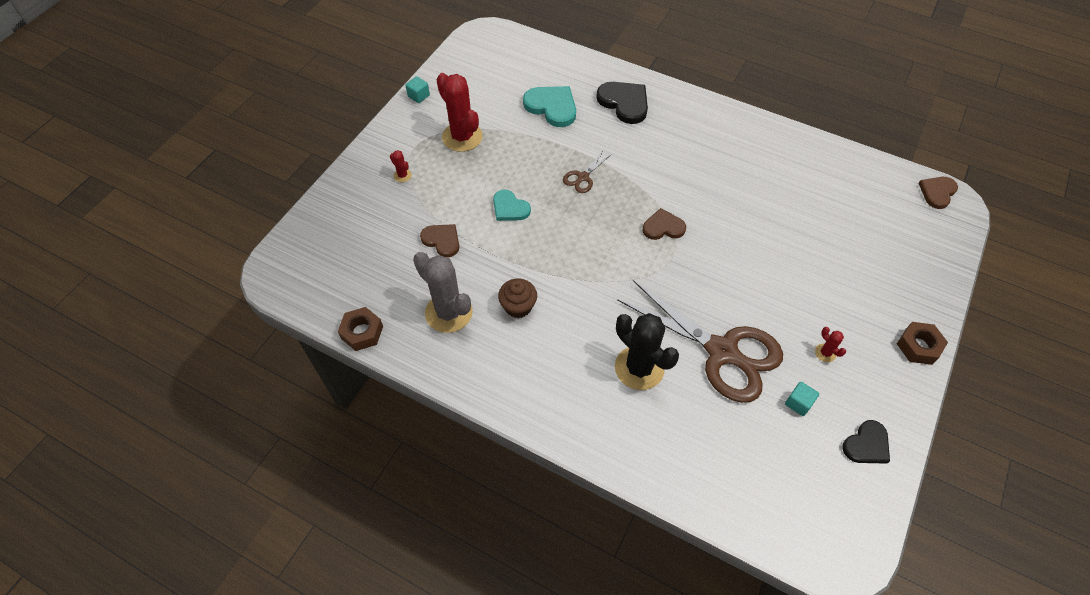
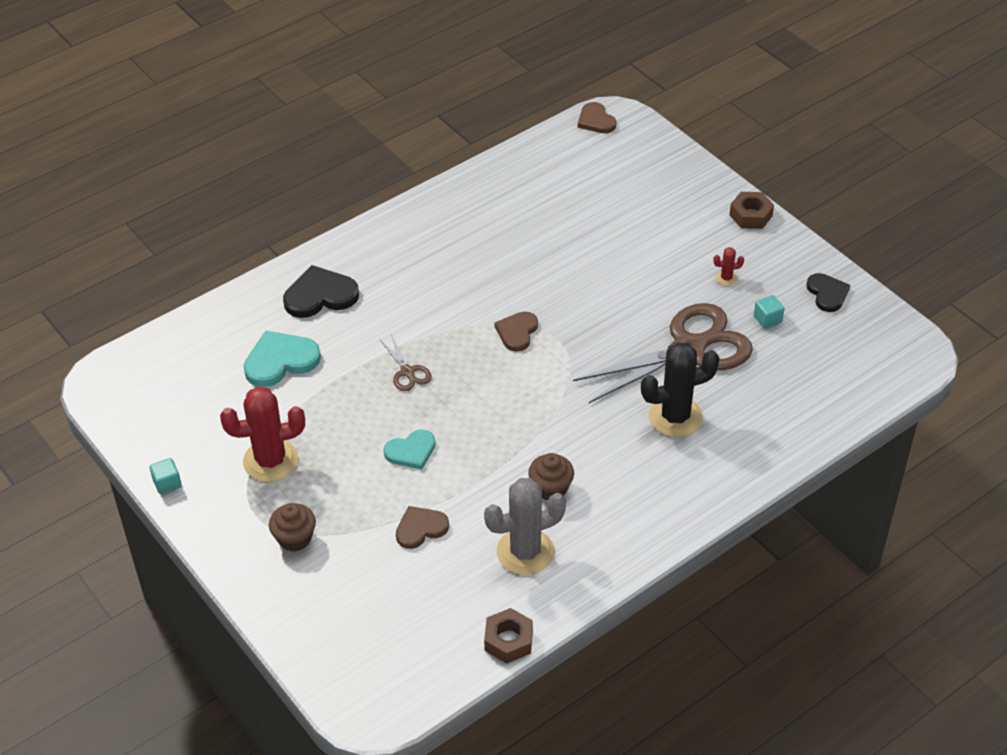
camera: 65 degrees left, 10 degrees down
red cactus [390,150,412,182] -> brown cupcake [269,503,316,552]

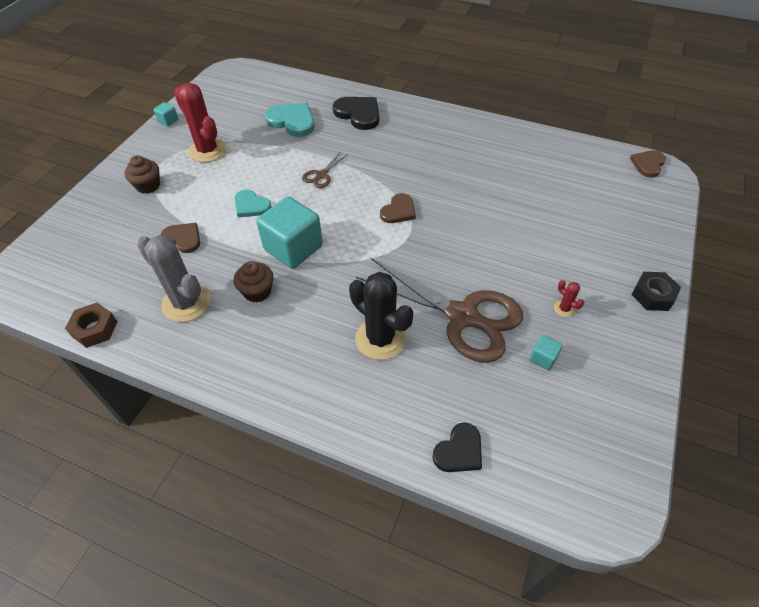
camera: 60 degrees right, 5 degrees up
brown heart [494,312,538,352] -> brown heart turned 135 degrees clockwise [380,193,416,223]
brown nut [729,192,774,229] -> black nut [632,272,681,311]
black heart [806,273,850,312] -> black heart moved to [432,422,482,472]
none -> turquoise cube [256,197,323,269]

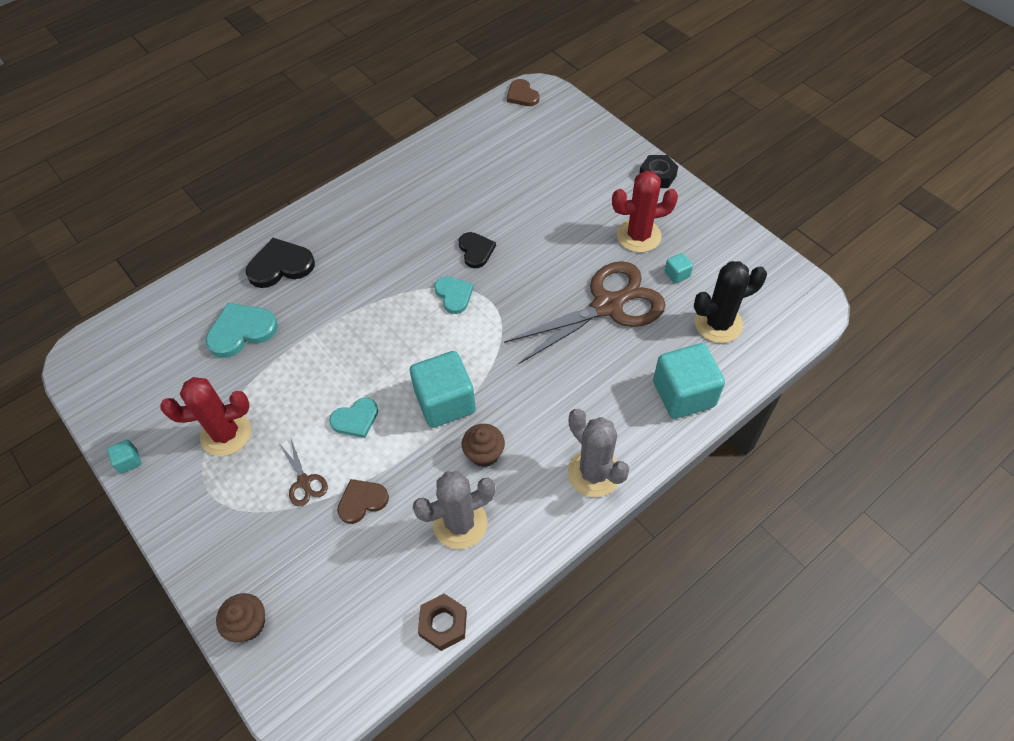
camera: 60 degrees left, 5 degrees up
brown cupcake [124,155,160,194] -> brown cupcake moved to [216,593,265,642]
brown scissors [302,152,348,188] -> brown scissors moved to [280,439,328,506]
black cactus [349,272,414,360] -> black cactus moved to [694,261,767,343]
brown heart [380,193,416,223] -> turquoise heart [434,276,474,314]
black heart [432,422,482,472] -> black heart moved to [459,232,496,268]
red cactus [554,280,584,317] -> red cactus [612,171,678,253], size x2.33
none -> grey cactus [568,409,629,497]
none -> turquoise cube [653,343,725,419]

